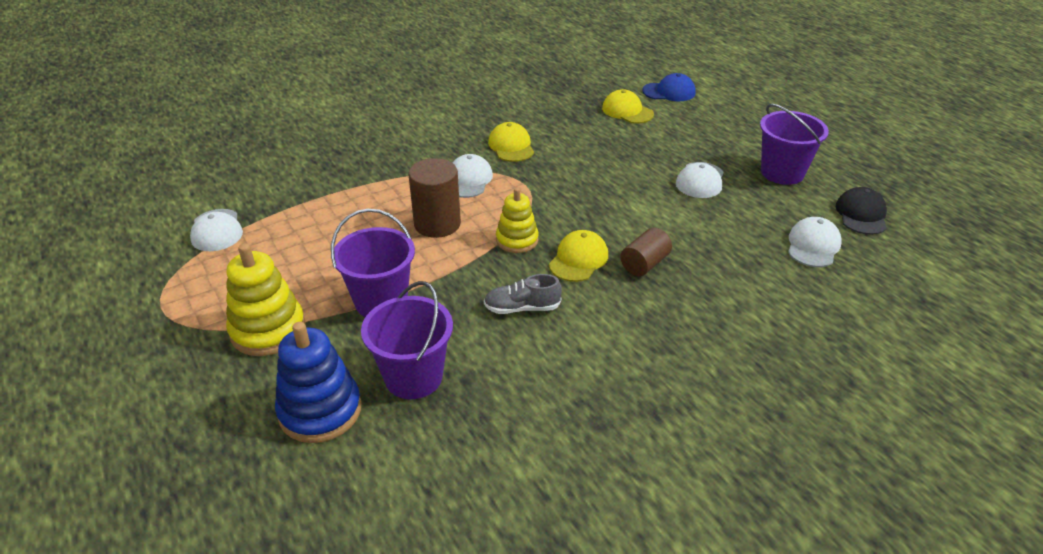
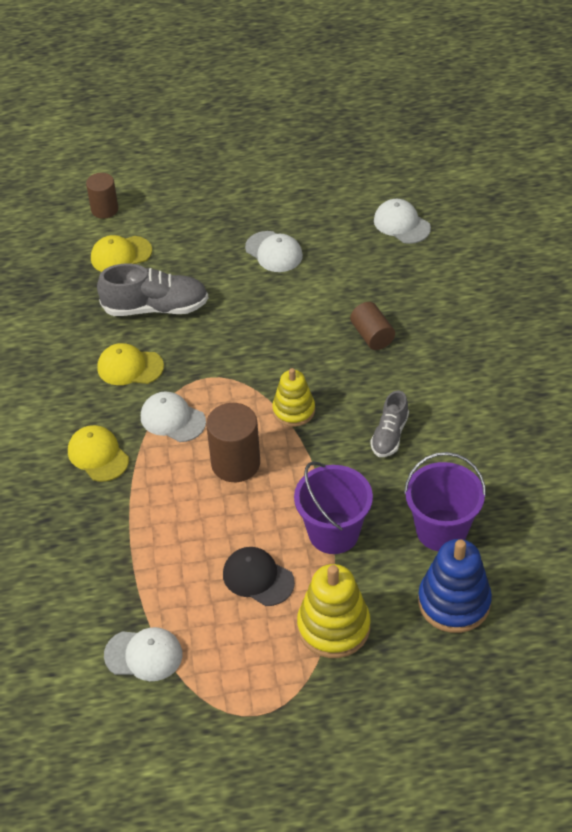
camera: 65 degrees left, 10 degrees up
yellow cap [549,230,608,282] -> yellow cap moved to [68,425,129,482]
blue cap [642,73,696,101] -> brown cylinder [86,173,118,219]
purple bucket [760,104,829,185] -> none
black cap [836,187,887,235] -> black cap moved to [223,547,295,606]
none -> grey shoe [97,264,208,316]

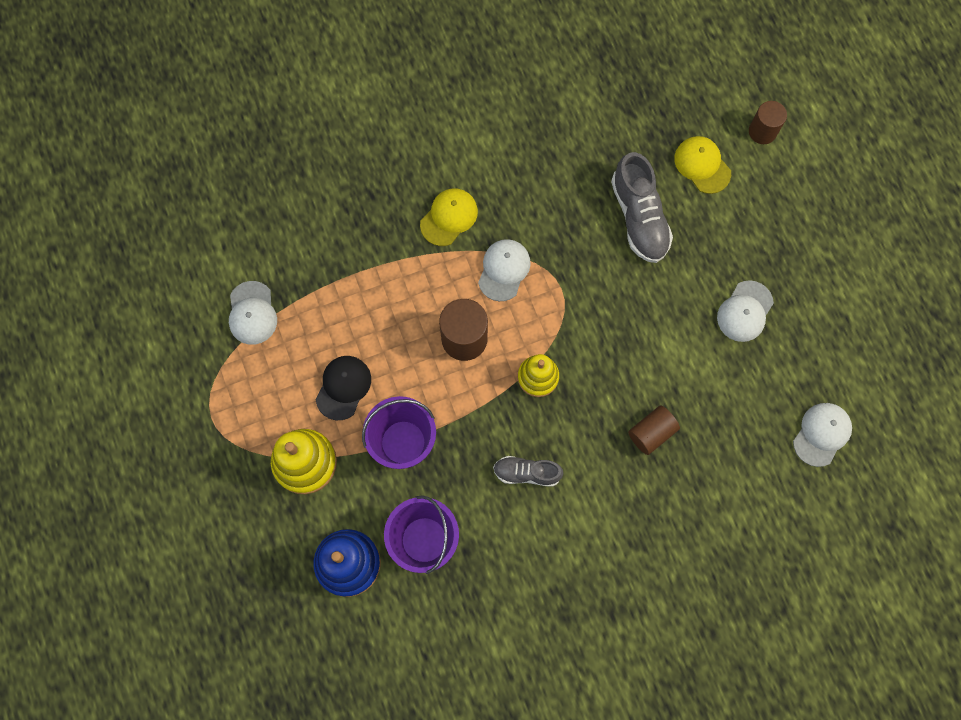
camera: 75 degrees right, 25 degrees up
yellow cap [97,343,164,385] -> none

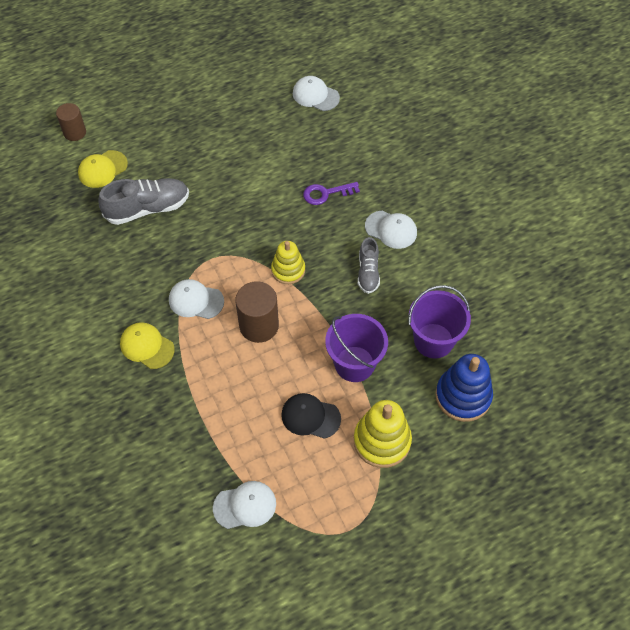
camera: 95 degrees left, 15 degrees down
brown cylinder [628,406,680,455] -> purple key [303,182,360,205]
white cap [717,280,774,342] -> white cap moved to [365,211,417,249]

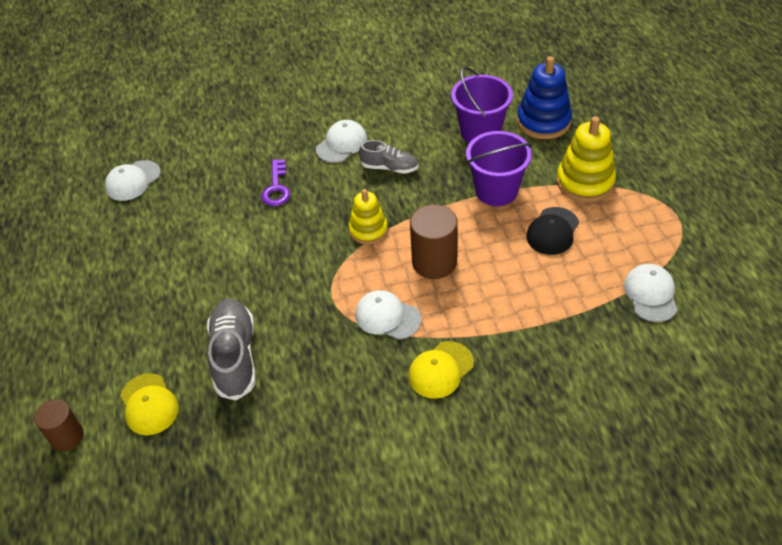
camera: 75 degrees left, 10 degrees down
white cap [169,279,224,319] -> white cap turned 90 degrees clockwise [355,290,421,340]

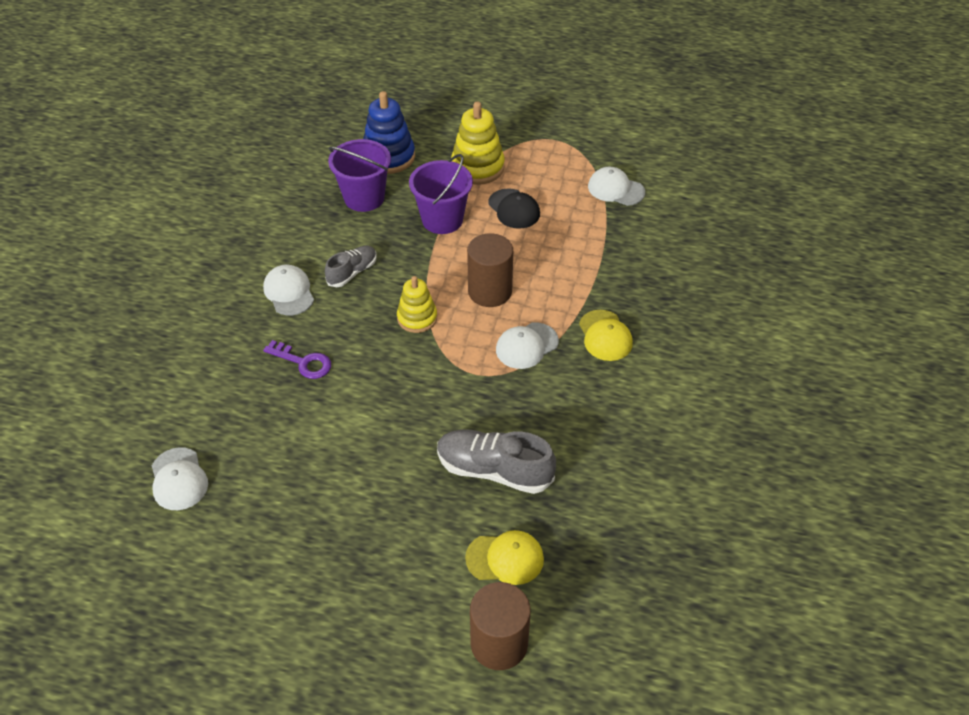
camera: 65 degrees left, 0 degrees up
brown cylinder [34,399,84,451] -> brown cylinder [470,582,531,670], size x1.53

